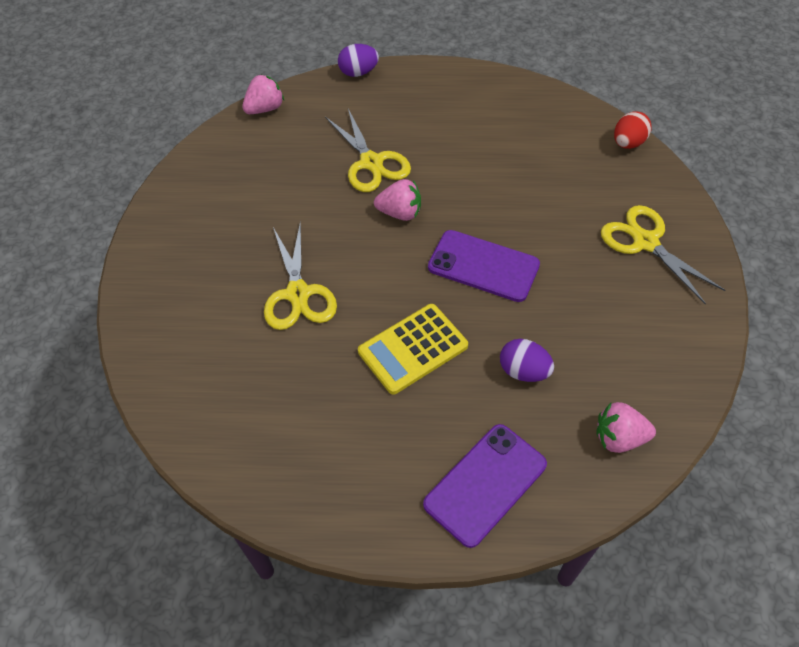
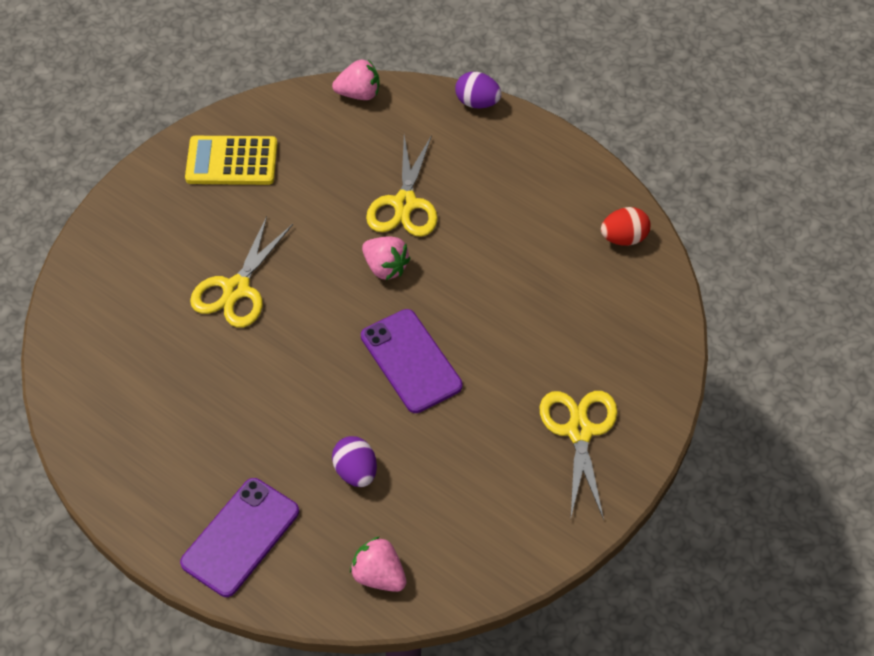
camera: 35 degrees right, 0 degrees up
yellow calculator [358,304,468,395] -> yellow calculator moved to [185,136,277,185]
purple phone [423,424,547,548] -> purple phone turned 45 degrees counterclockwise [180,478,299,597]
red egg [614,111,652,149] -> red egg moved to [601,207,651,246]

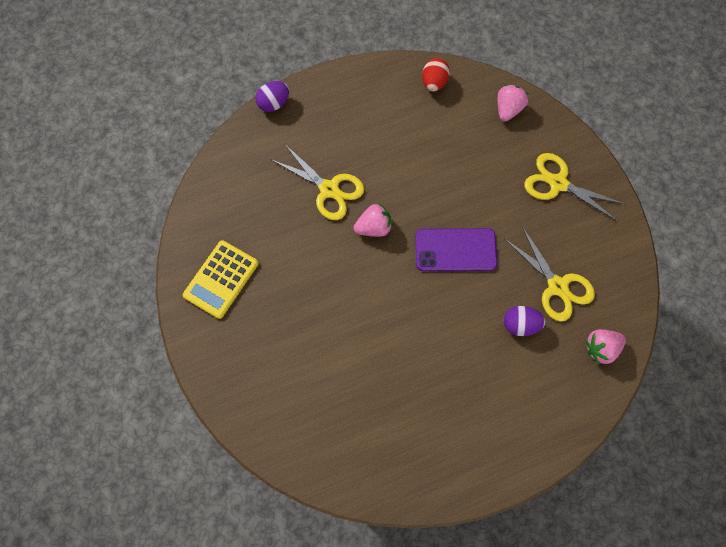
camera: 60 degrees left, 15 degrees up
purple phone [180,478,299,597] -> none
yellow scissors [190,216,293,328] -> yellow scissors moved to [504,226,595,322]
pink strawberry [332,59,380,100] -> pink strawberry moved to [497,84,528,122]

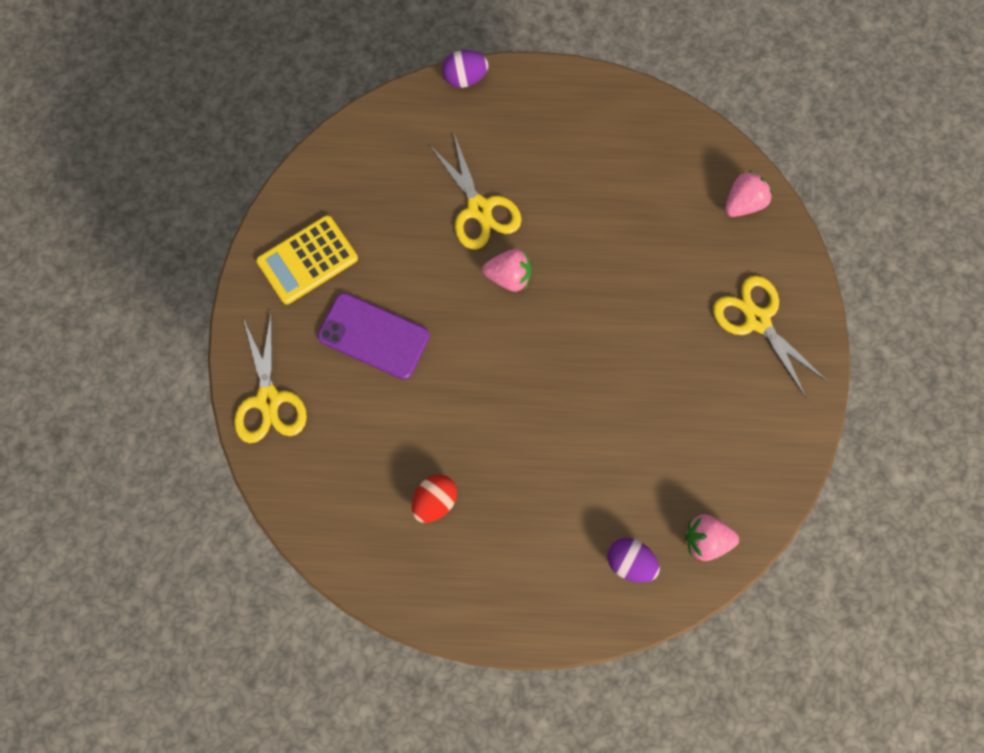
camera: 25 degrees right, 5 degrees up
purple phone [415,228,497,271] -> purple phone moved to [317,293,430,380]
red egg [422,58,450,92] -> red egg moved to [412,474,457,523]
yellow scissors [504,226,595,322] -> yellow scissors moved to [234,314,307,443]
purple egg [504,306,545,336] -> purple egg moved to [608,538,660,583]

